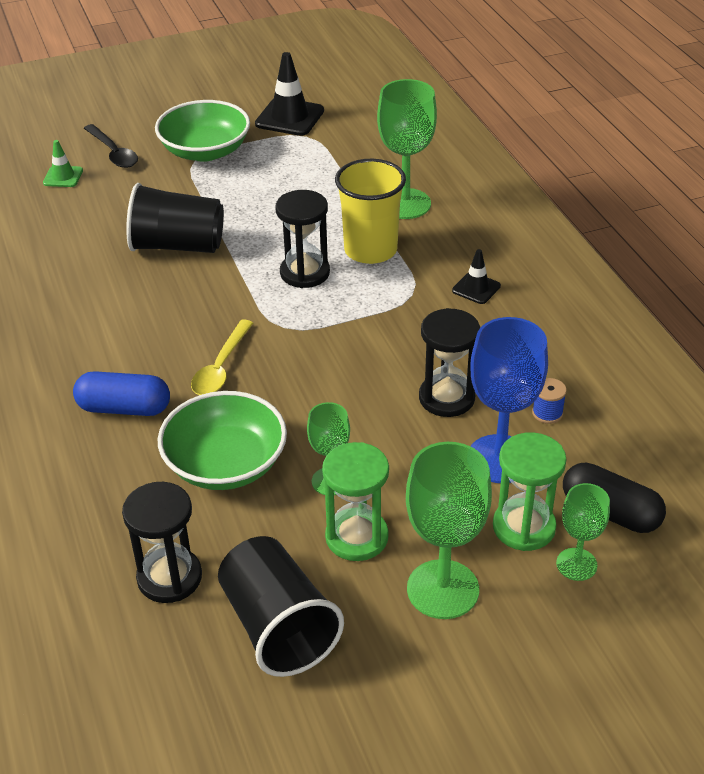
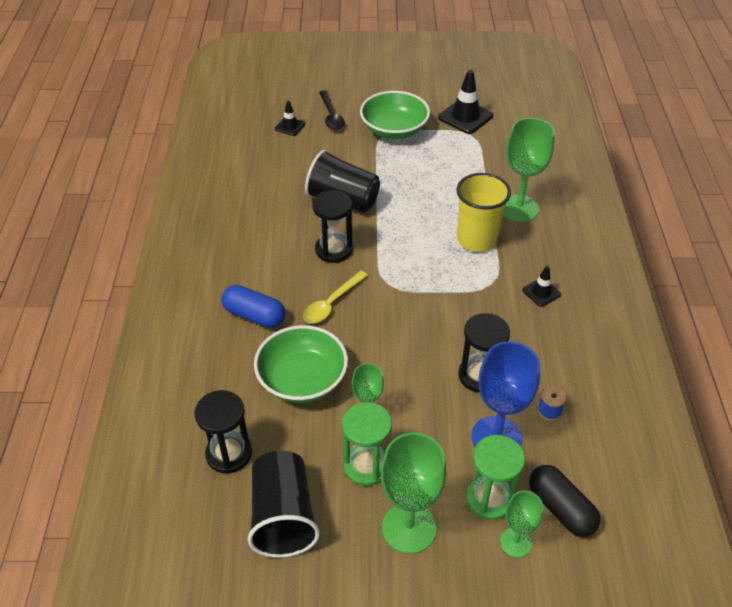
camera: 20 degrees right, 5 degrees up
green traffic cone [43,140,83,187] -> black traffic cone [275,101,305,136]
black hourglass [275,190,330,288] -> black hourglass moved to [312,190,353,263]

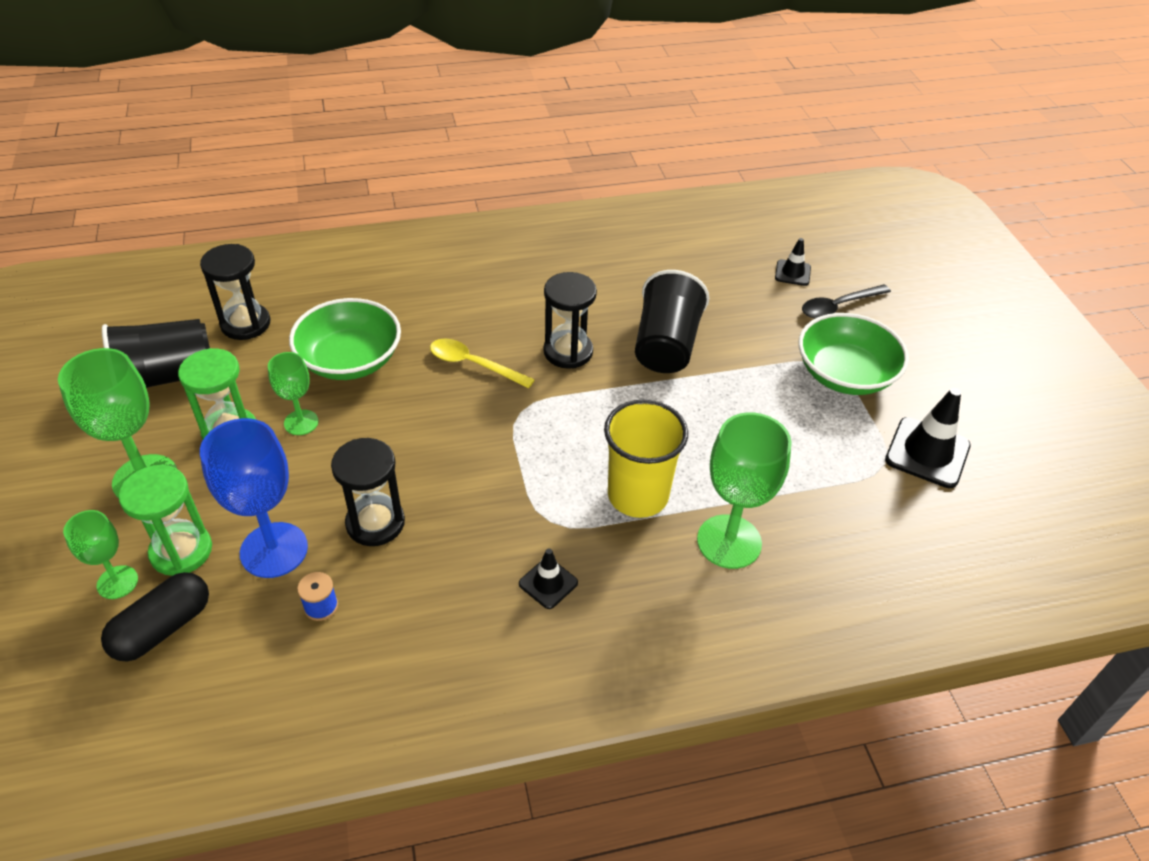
camera: 75 degrees right, 0 degrees up
blue capsule [221,285,285,328] -> none

